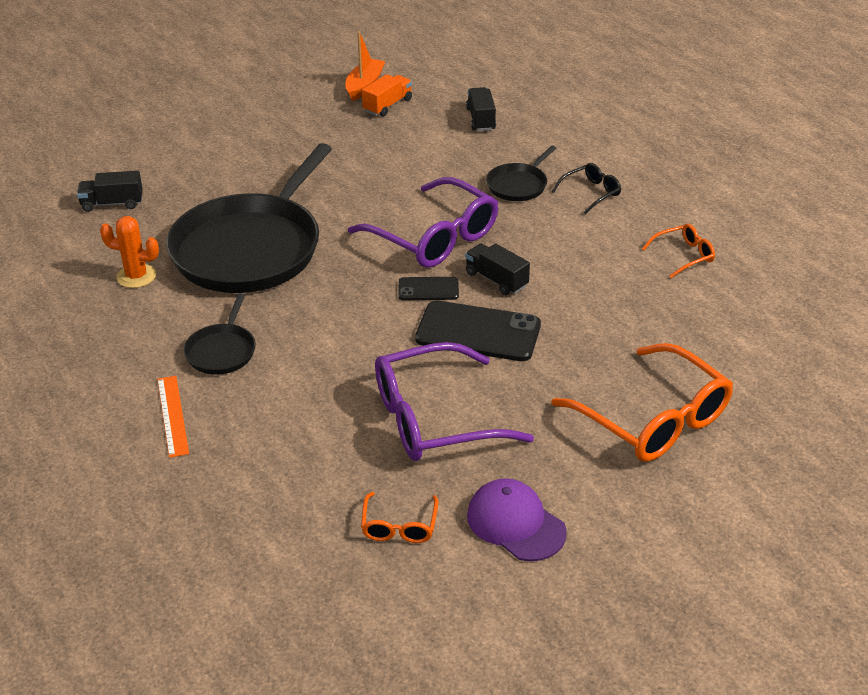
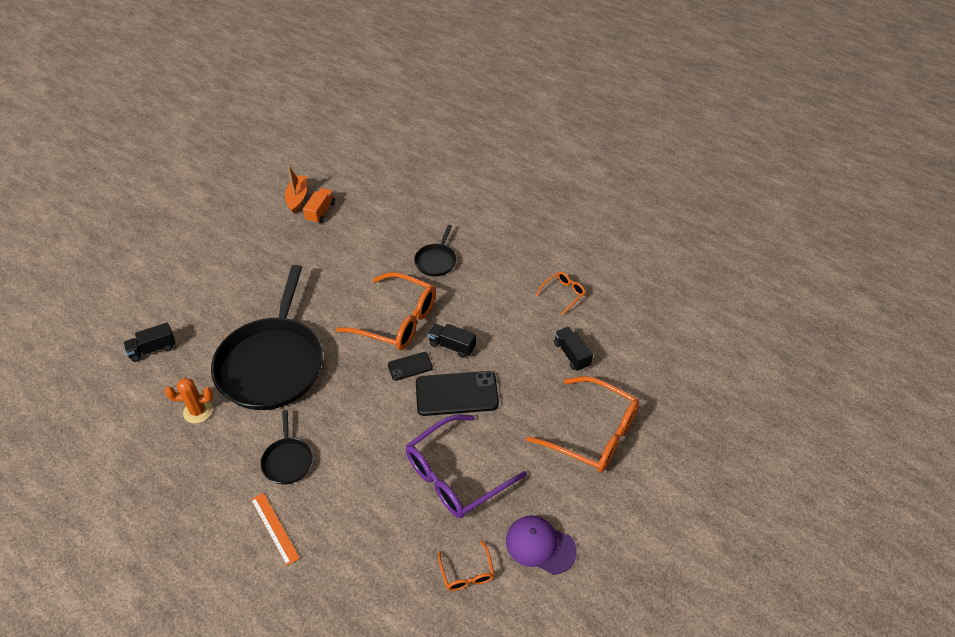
camera: 20 degrees left, 10 degrees up
purple glasses [348,177,498,268] -> orange glasses [336,272,436,350]
black truck [466,87,496,131] -> black truck moved to [554,327,593,371]
black glasses [552,163,621,214] -> none

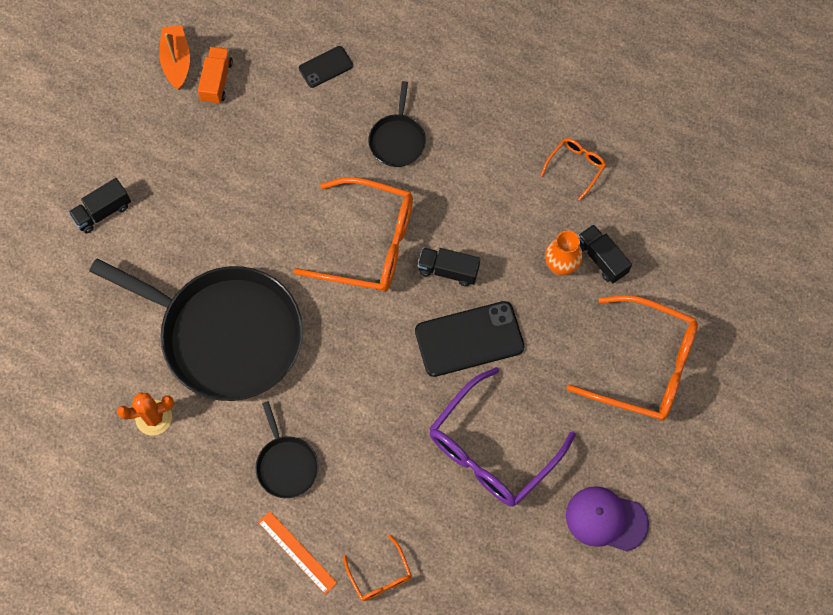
camera: 10 degrees left, 20 degrees up
black truck [123,323,176,362] -> black truck moved to [68,178,131,233]
black pan [211,265,323,410] -> black pan turned 60 degrees counterclockwise [89,258,303,401]
black phone [388,352,433,381] -> black phone moved to [299,46,353,88]
orange glasses [438,540,494,591] -> orange glasses moved to [343,535,412,601]
none -> orange vase [545,230,583,276]

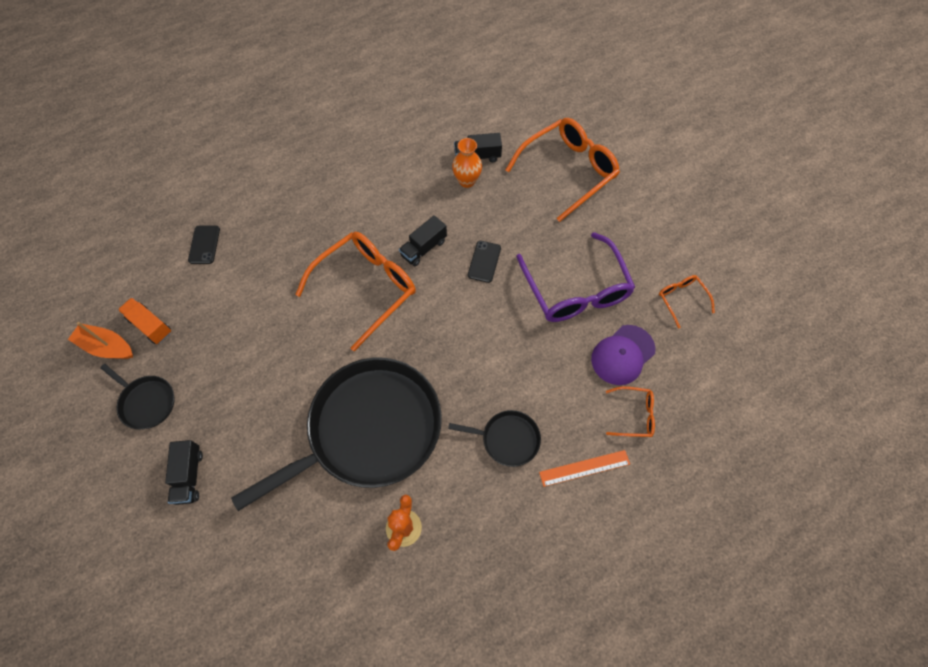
camera: 60 degrees left, 5 degrees down
black pan [368,81,426,167] -> black pan moved to [100,364,175,430]
black phone [415,301,525,377] -> black phone [468,241,501,283], size x0.53
orange glasses [540,138,606,201] -> orange glasses moved to [659,275,715,329]
purple cap [566,486,649,552] -> purple cap moved to [591,325,656,385]

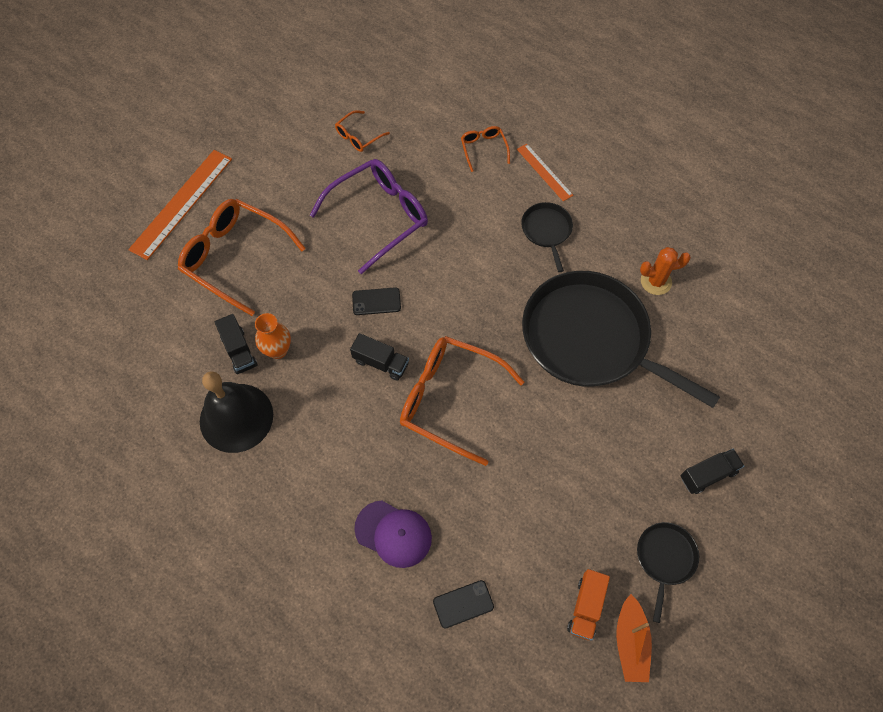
camera: 110 degrees left, 0 degrees up
purple cap [591,325,656,385] -> purple cap moved to [354,500,432,568]
none -> orange ruler [128,150,232,260]
none -> black bell [200,371,273,453]

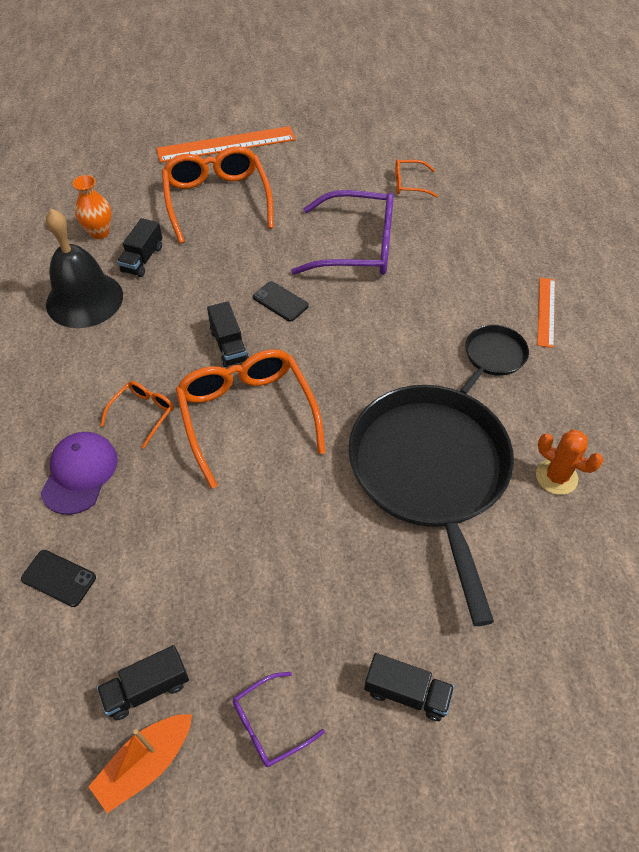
camera: 45 degrees right, 10 degrees down
orange vase [255,313,291,359] -> orange vase moved to [73,175,111,239]
purple cap [354,500,432,568] -> purple cap turned 150 degrees counterclockwise [40,432,118,515]
orange glasses [461,126,510,172] -> orange glasses moved to [100,381,174,449]
orange truck [567,569,610,641] -> black truck [97,645,189,720]
black pan [637,522,699,623] -> purple glasses [233,672,325,767]

